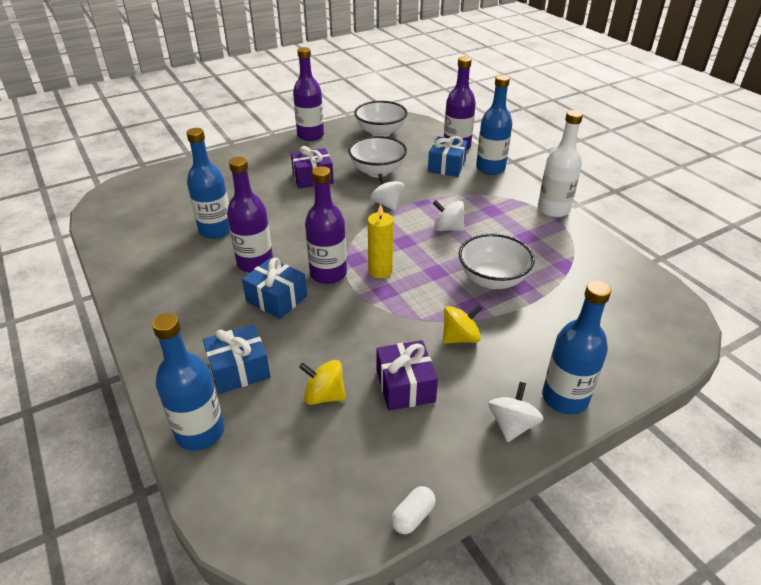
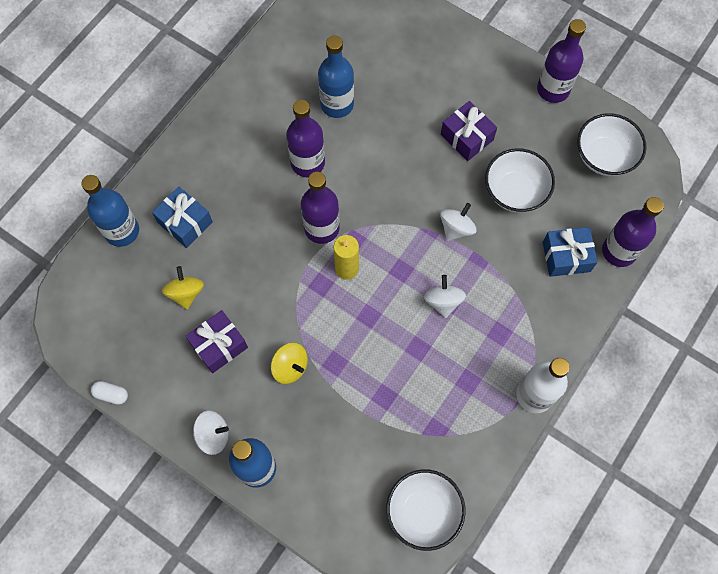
camera: 65 degrees right, 30 degrees up
blue gift [242,258,307,319] -> none
white bowl [459,234,535,289] -> white bowl moved to [386,469,466,551]
blue bottle [476,75,512,175] -> none

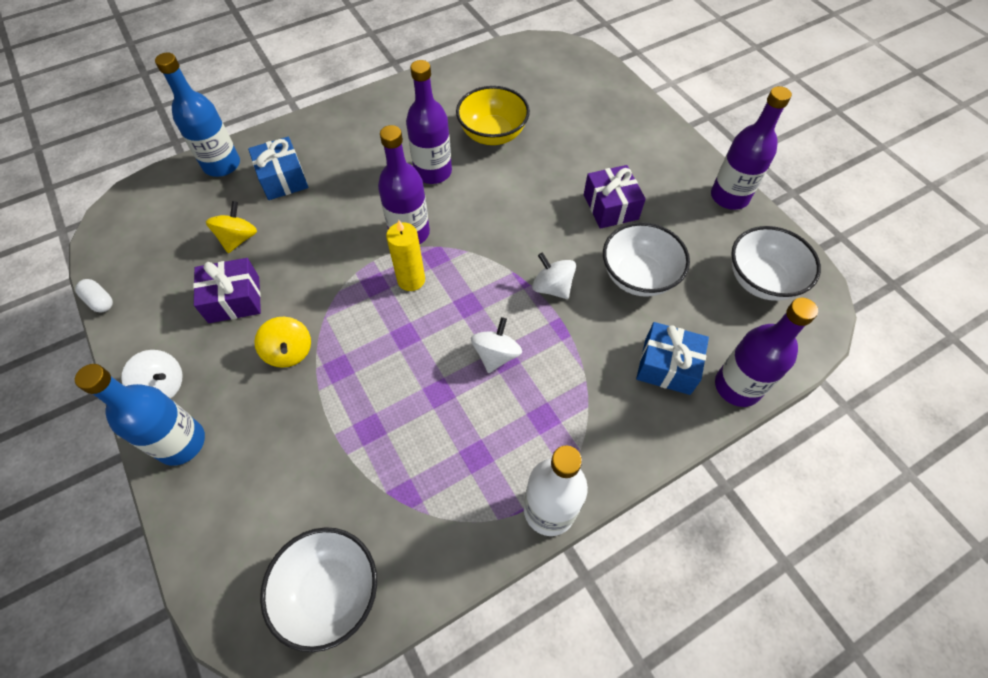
camera: 25 degrees right, 10 degrees down
blue bottle [318,36,354,118] -> yellow bowl [456,86,530,145]
white spinning top [440,203,476,241] -> white spinning top turned 105 degrees counterclockwise [532,252,576,299]

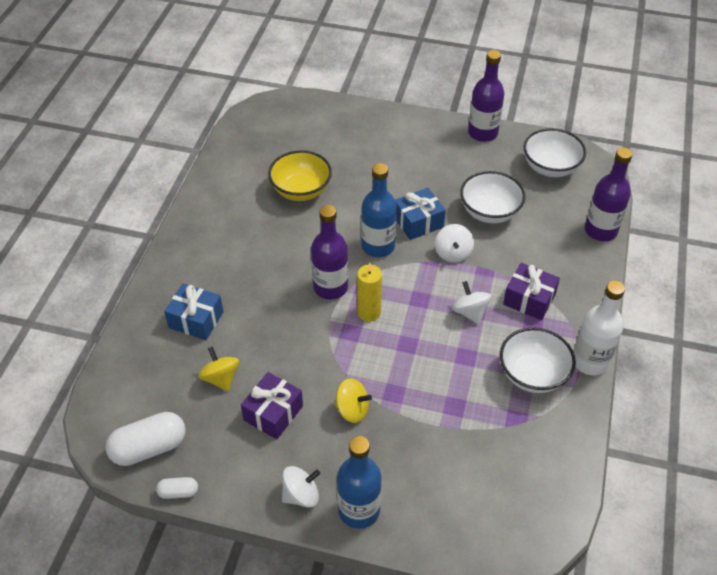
camera: 45 degrees left, 10 degrees down
blue bottle [155,53,240,177] -> blue bottle moved to [361,163,397,257]
white bowl [260,527,377,652] -> white bowl moved to [500,327,576,393]
purple bottle [406,60,452,184] -> none
white spinning top [532,252,576,299] -> white spinning top turned 90 degrees counterclockwise [435,224,474,263]
purple gift [584,165,646,229] -> purple gift moved to [503,263,560,320]
blue gift [636,322,709,395] -> blue gift moved to [395,188,446,240]
none -> white capsule [105,412,186,466]

